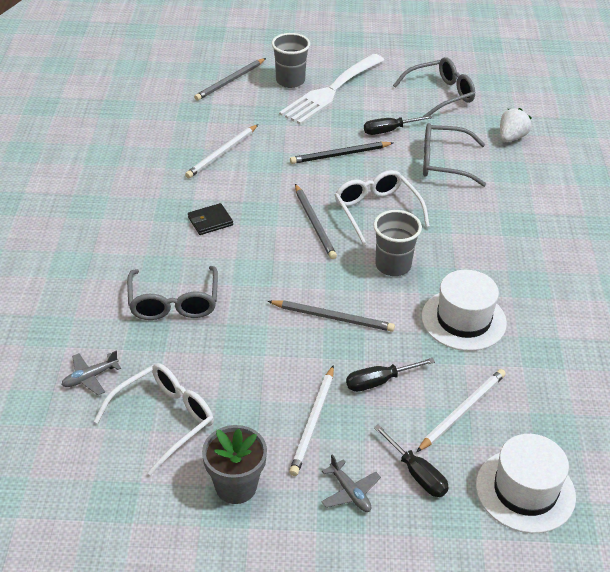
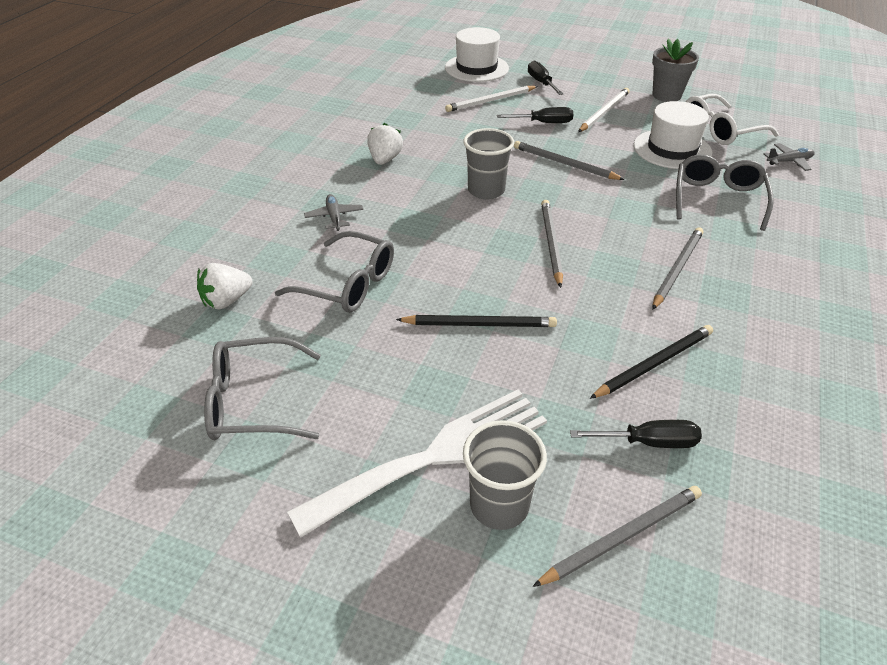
camera: 160 degrees left, 0 degrees up
white pencil [185,125,258,178] -> black pencil [590,325,713,399]
black wallet [188,203,233,235] -> grey pencil [652,227,703,310]
grey plane [321,454,381,512] -> grey plane moved to [304,194,363,231]
white glasses [335,170,430,246] -> none
black screwdriver [364,115,432,135] -> black screwdriver moved to [570,420,702,448]
white hat [421,270,507,351] -> white hat moved to [634,101,712,169]
none -> white strawberry [367,123,403,165]

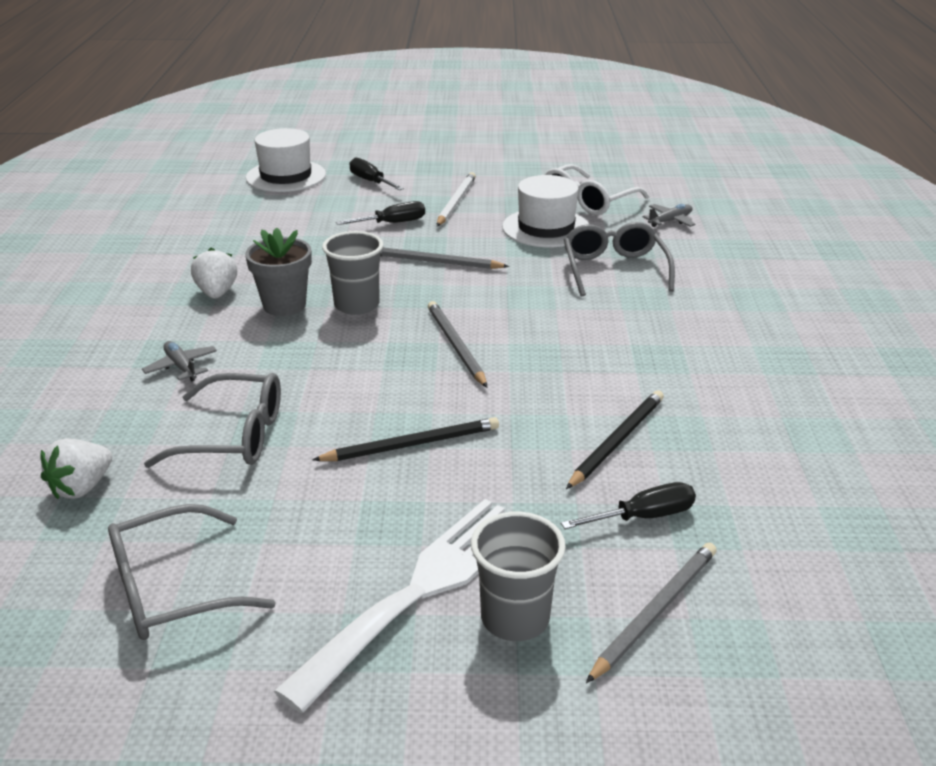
camera: 20 degrees left, 10 degrees down
white pencil [445,86,538,112] -> none
grey flower pot [652,38,699,102] -> grey flower pot moved to [245,227,312,316]
grey pencil [652,227,703,310] -> none

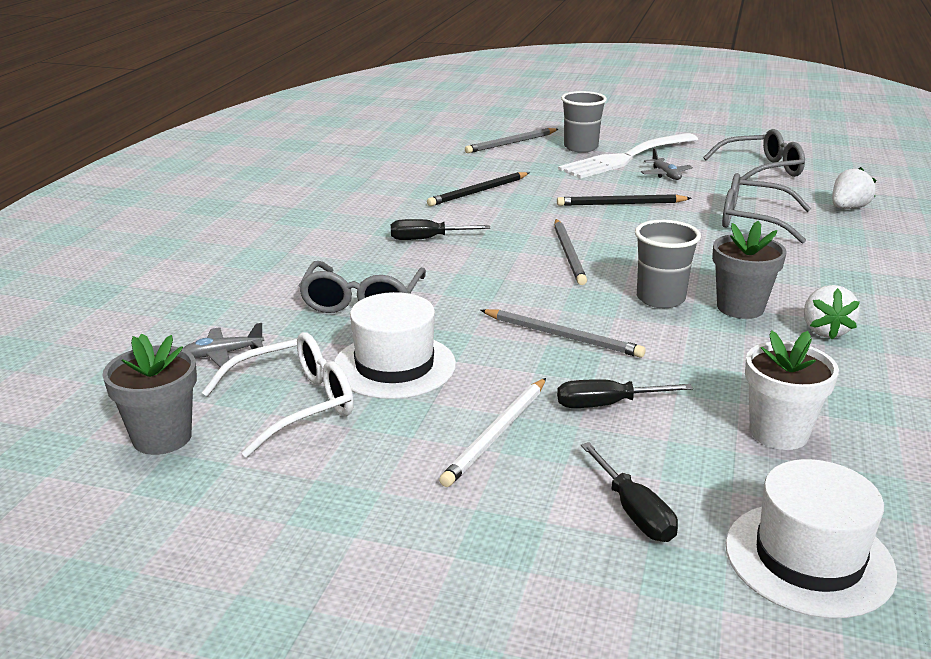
camera: 165 degrees left, 5 degrees down
grey plane [142,341,217,381] -> grey plane moved to [641,148,693,180]
black screwdriver [561,482,696,529] -> black screwdriver moved to [391,219,490,240]
none -> grey flower pot [102,334,197,455]
none -> white flower pot [745,330,839,450]

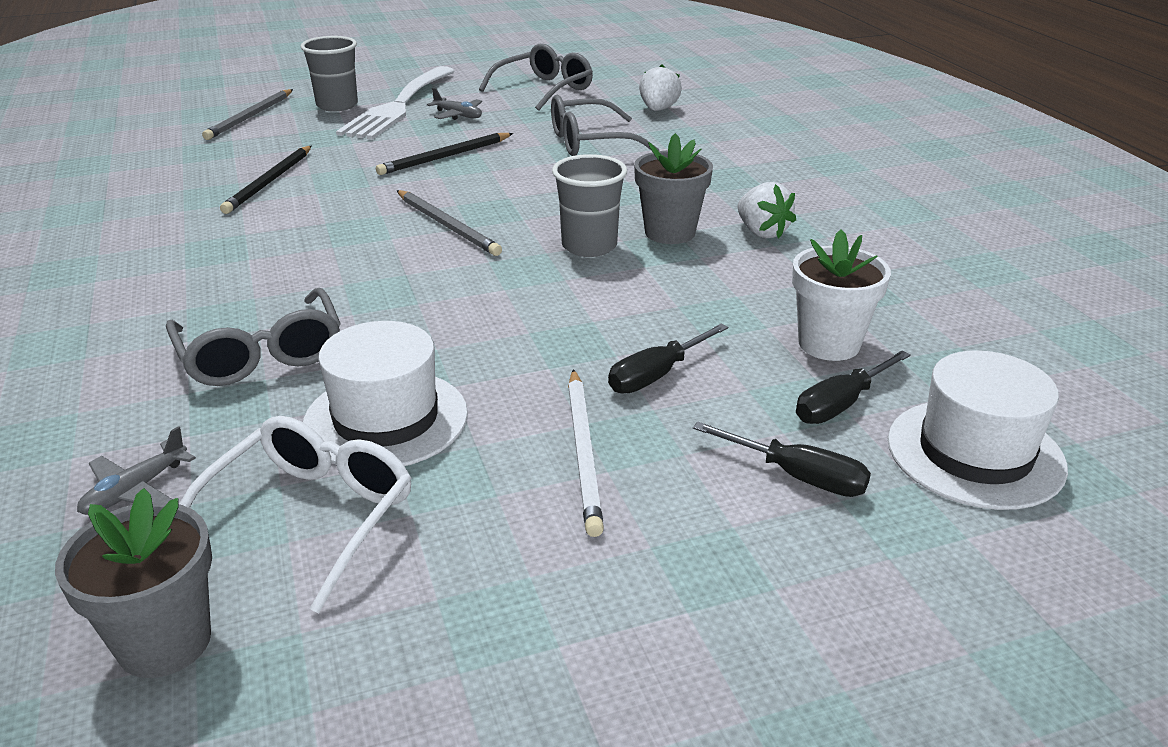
camera: 35 degrees left, 5 degrees up
black screwdriver [391,219,490,240] -> black screwdriver moved to [796,350,911,424]
grey pencil [481,309,646,358] -> none

